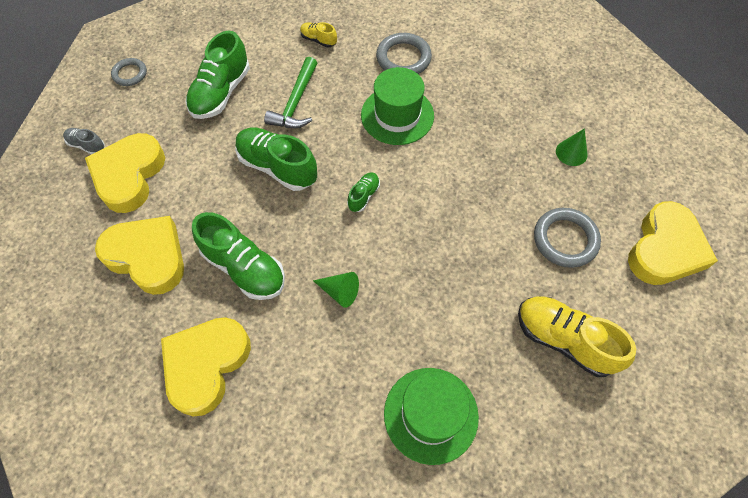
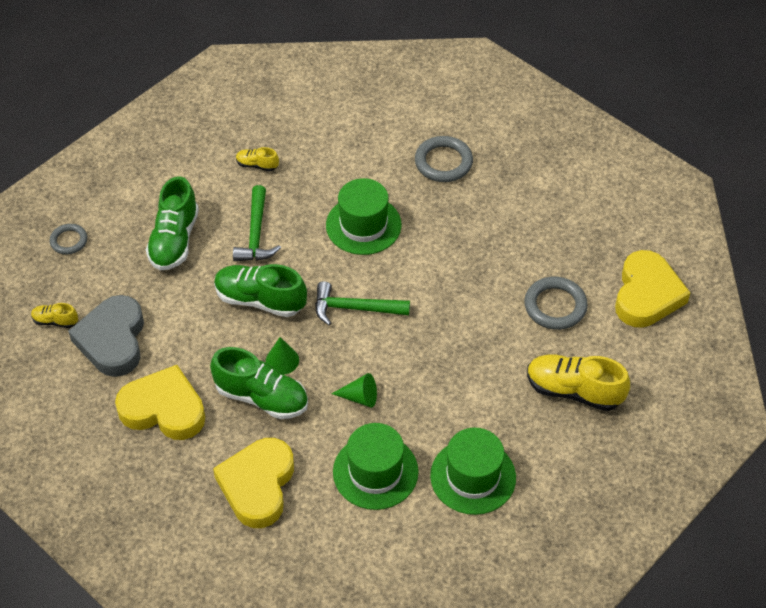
camera: 15 degrees left, 10 degrees down
grey shoe [63,128,105,154] -> yellow shoe [31,303,78,328]
yellow heart [85,133,165,213] -> grey heart [68,295,144,377]
green shoe [347,172,380,212] -> green hammer [315,281,410,325]
grey ring [376,33,432,74] -> grey ring moved to [415,136,473,182]
green cone [556,128,587,166] -> green cone moved to [266,337,299,375]
none -> green hat [333,423,419,510]

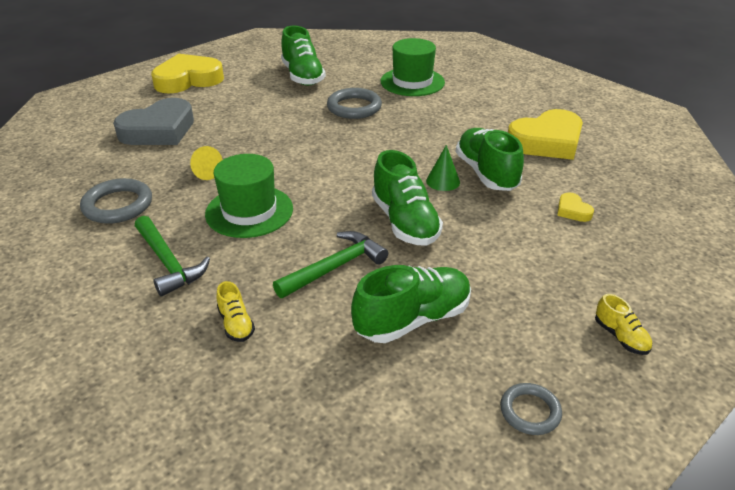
camera: 130 degrees left, 15 degrees down
grey heart [68,295,144,377] -> grey heart moved to [113,98,194,145]
yellow heart [115,365,205,440] -> yellow heart [557,192,594,222], size x0.42
green hammer [315,281,410,325] -> green hammer moved to [135,216,210,296]
green cone [332,373,377,408] -> none
green hat [333,423,419,510] -> none
grey ring [524,277,588,330] -> grey ring moved to [327,88,382,119]
yellow shoe [527,354,630,411] -> green shoe [281,25,326,86]
none -> yellow cone [190,146,223,180]

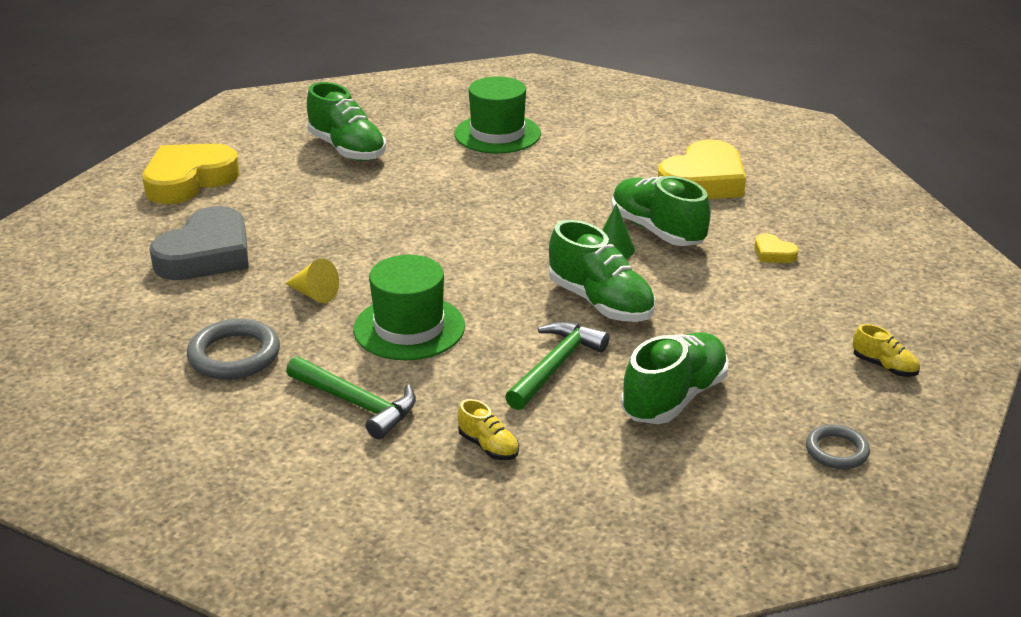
camera: 20 degrees left, 5 degrees down
grey ring [327,88,382,119] -> none

